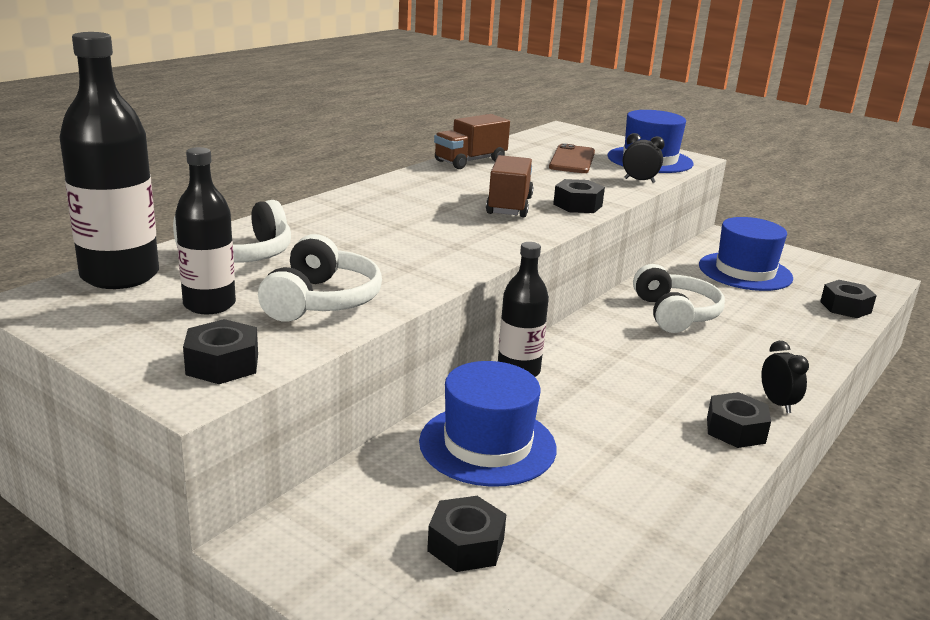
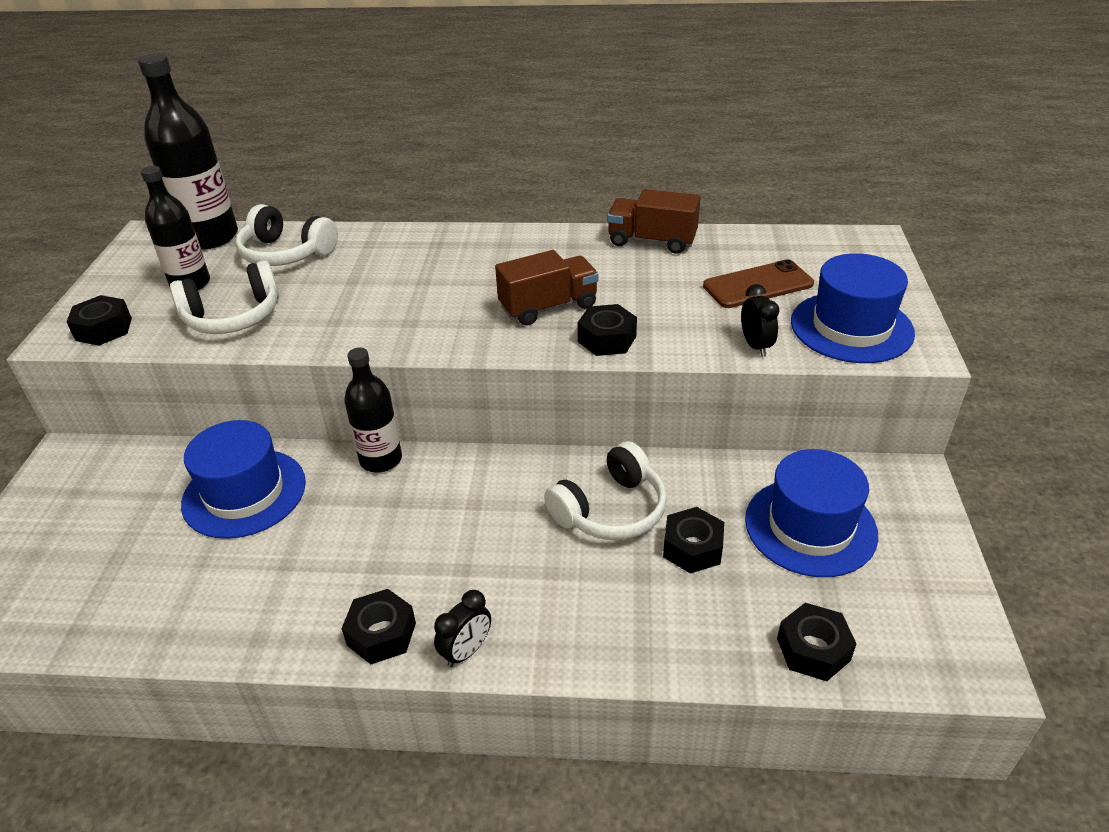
camera: 60 degrees right, 15 degrees up
black nut [427,496,506,572] -> black nut moved to [663,507,724,574]

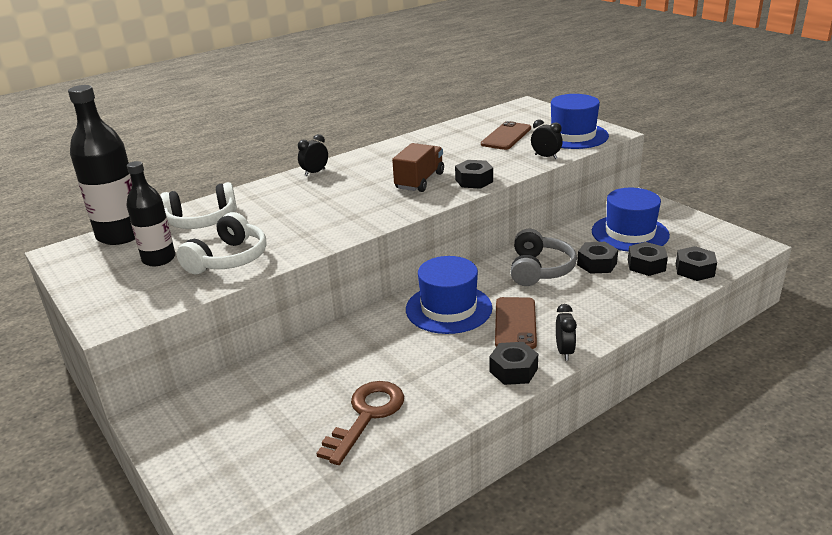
camera: 40 degrees left, 10 degrees down
black nut [67,295,132,346] -> black nut moved to [628,242,668,276]
blue hat [181,420,306,539] -> blue hat moved to [406,256,492,334]
black bottle [344,348,402,473] -> none
white headphones [544,441,667,540] -> grey headphones [511,228,577,286]
brown truck [607,189,701,254] -> none
none -> black clock [298,134,328,176]
none -> brown key [317,381,404,465]
none -> brown phone [495,297,537,349]

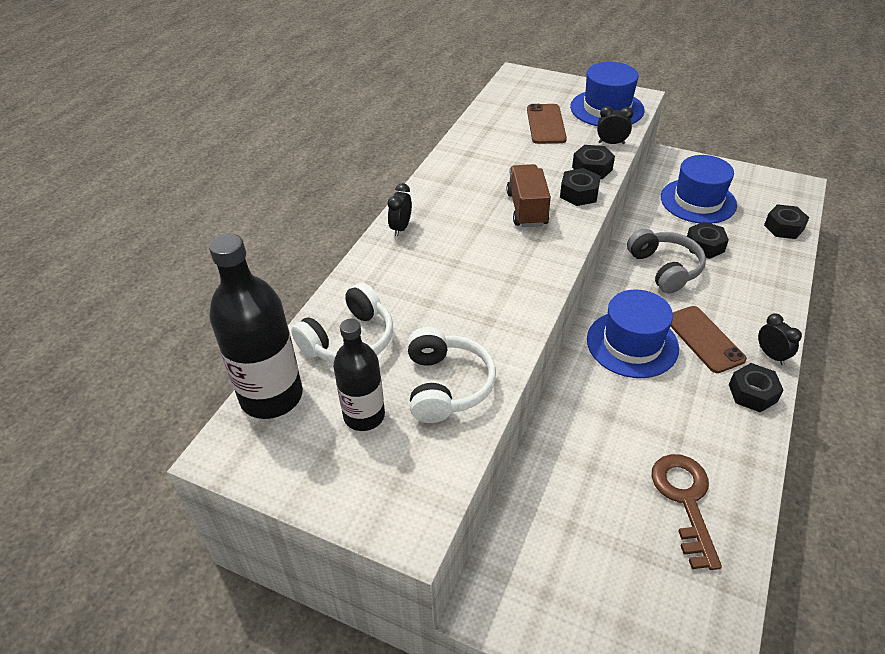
camera: 30 degrees left, 15 degrees up
black nut [628,242,668,276] -> black nut moved to [572,145,615,179]

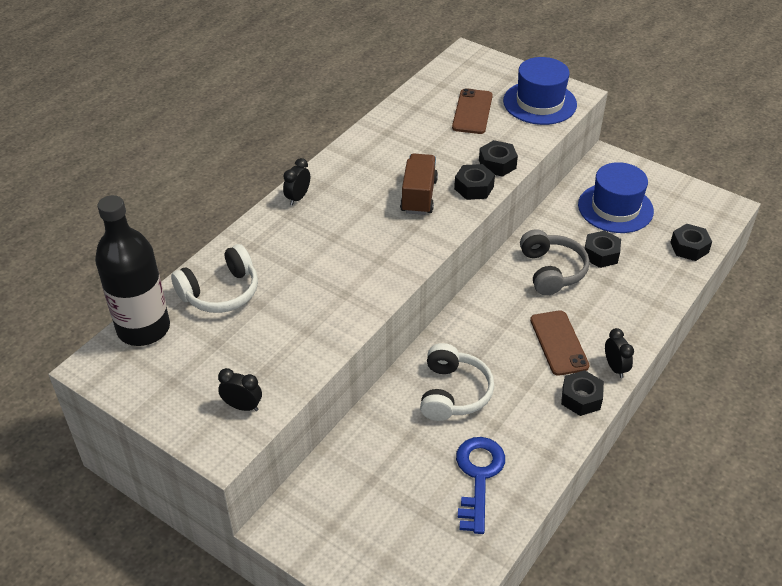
camera: 10 degrees right, 0 degrees up
black bottle [333,319,385,431] -> none
white headphones [407,327,496,423] -> white headphones moved to [420,343,494,421]
blue hat [587,290,679,378] -> none
black clock [597,106,633,144] -> black clock moved to [218,368,262,411]
brown key [652,454,722,570] -> blue key [456,437,505,534]

